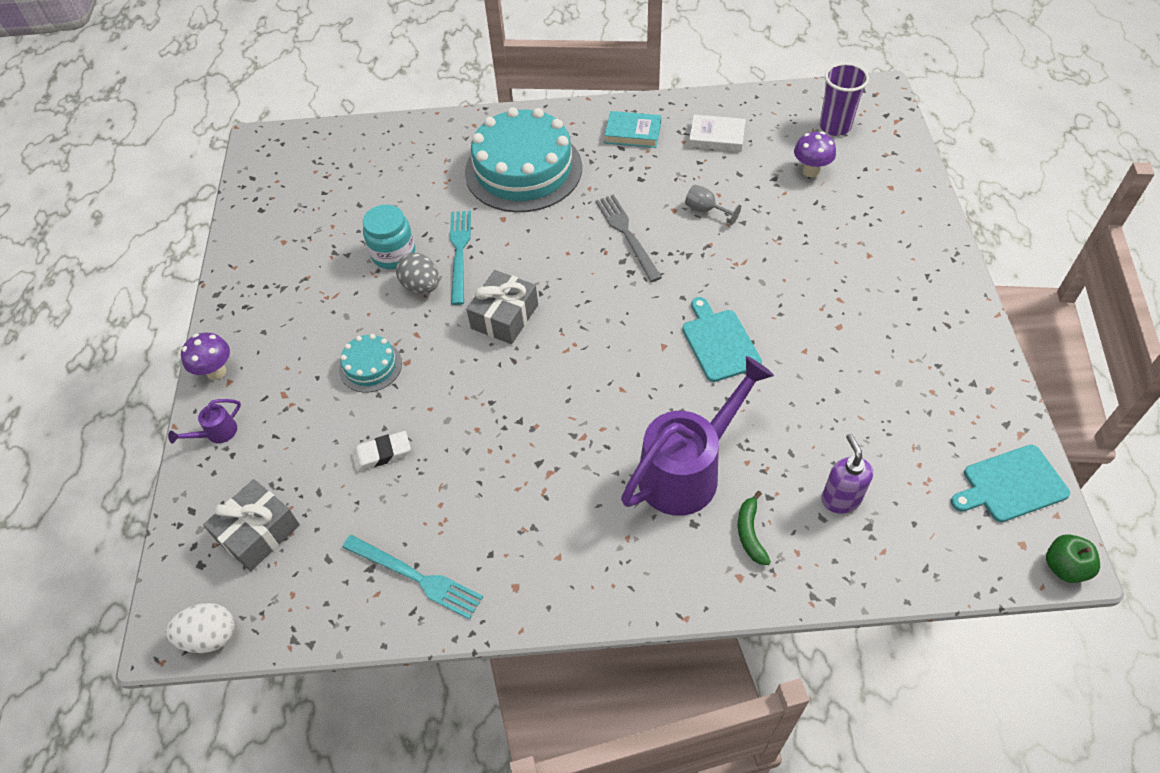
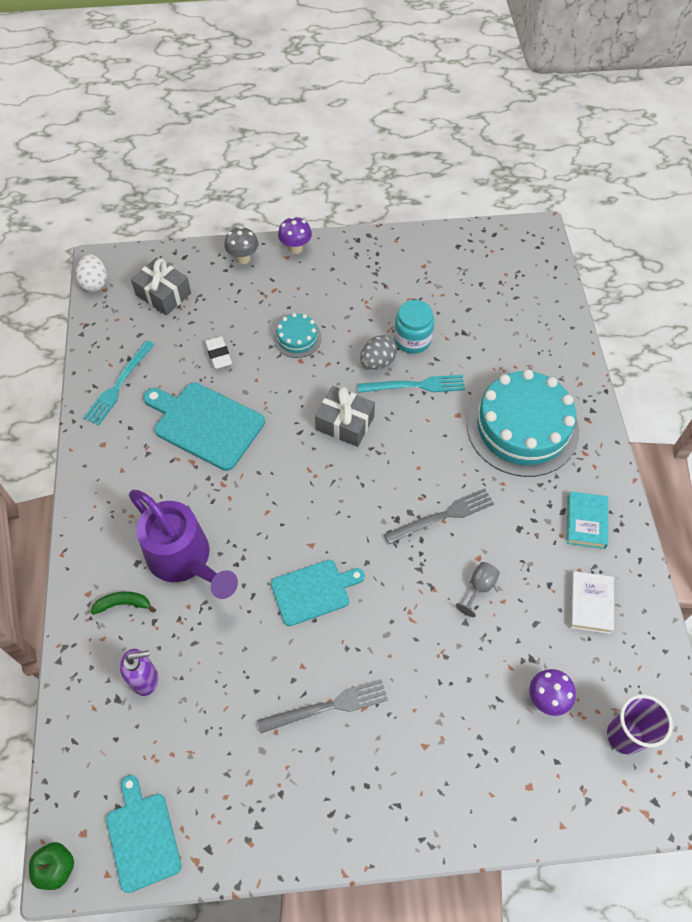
camera: 85 degrees right, 5 degrees up
purple watering can [168,399,241,443] -> grey mushroom [224,226,258,264]
none -> turquoise cutting board [143,383,265,471]
none -> grey fork [257,679,388,733]

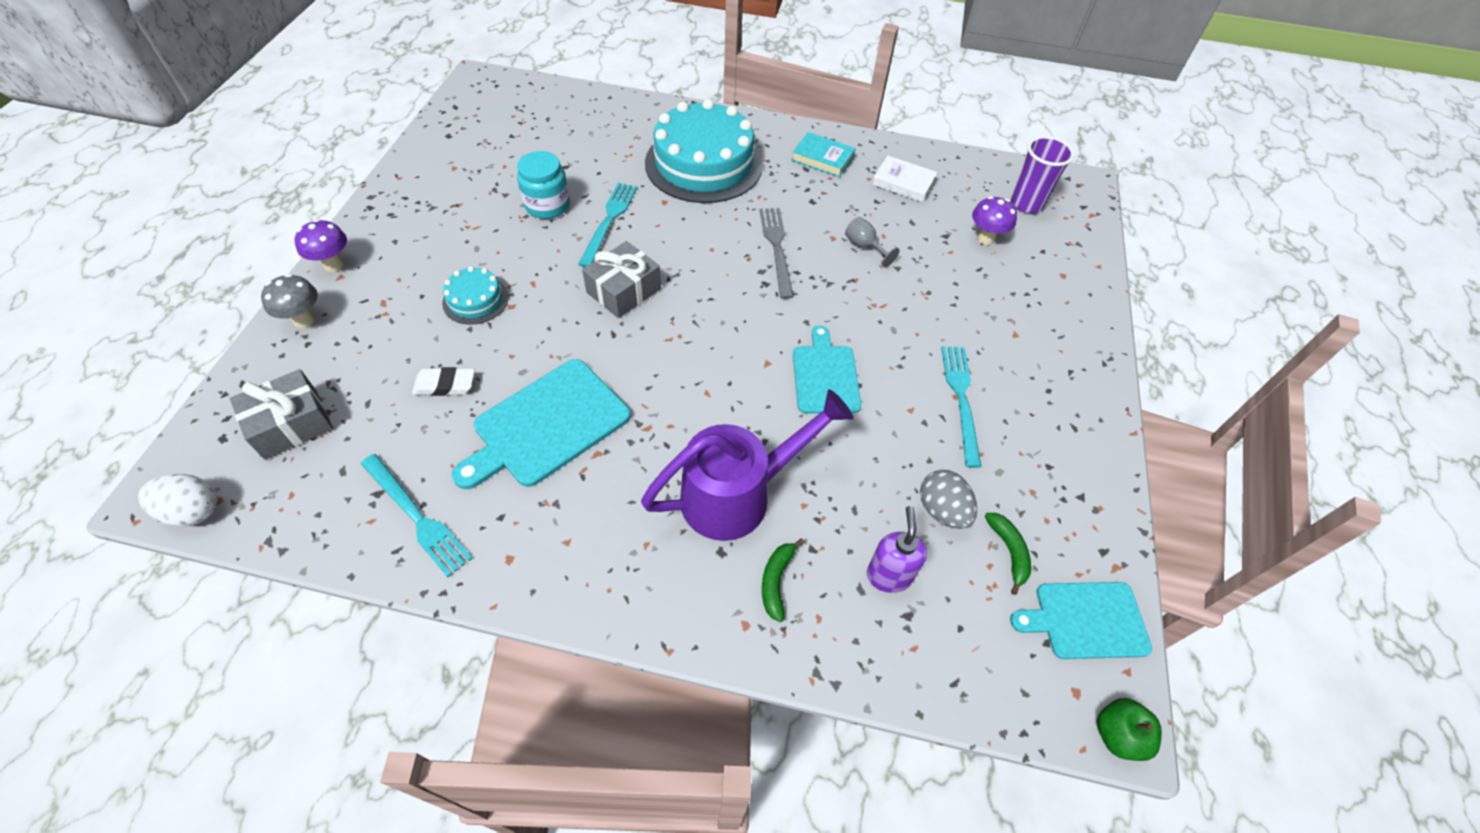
camera: 75 degrees left, 5 degrees down
grey fork [257,679,388,733] -> turquoise fork [941,346,982,468]
grey egg [360,335,397,370] -> grey egg moved to [920,470,977,529]
none -> green banana [985,513,1031,595]

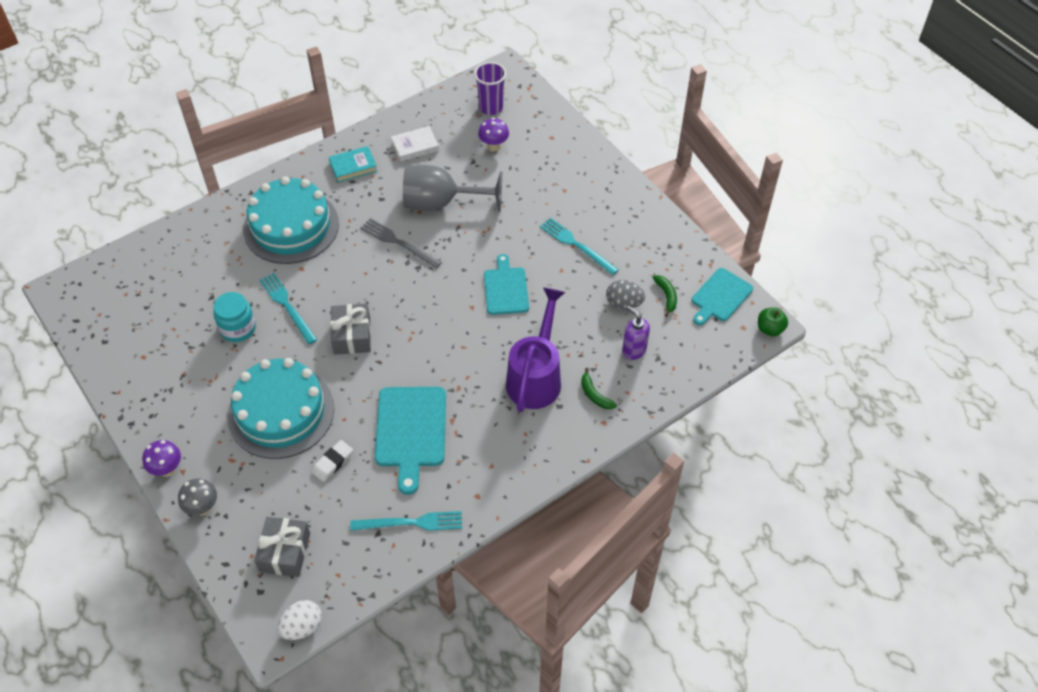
camera: 45 degrees left, 0 degrees up
turquoise cake [442,266,509,325] -> turquoise cake [227,358,334,459], size x2.18
turquoise cutting board [793,325,861,414] -> turquoise cutting board turned 45 degrees clockwise [484,254,529,315]
grey goblet [845,217,900,267] -> grey goblet [403,165,502,212], size x2.45
green banana [985,513,1031,595] -> green banana turned 45 degrees clockwise [653,275,677,317]

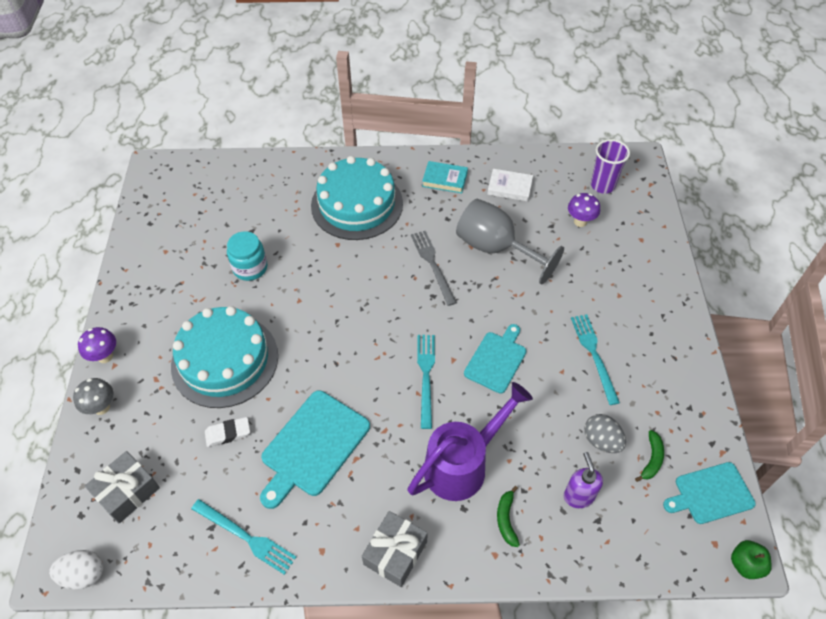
camera: 35 degrees right, 0 degrees up
turquoise fork [260,273,317,344] -> turquoise fork moved to [417,335,435,429]
grey gift [330,304,371,355] -> grey gift moved to [362,511,428,587]

